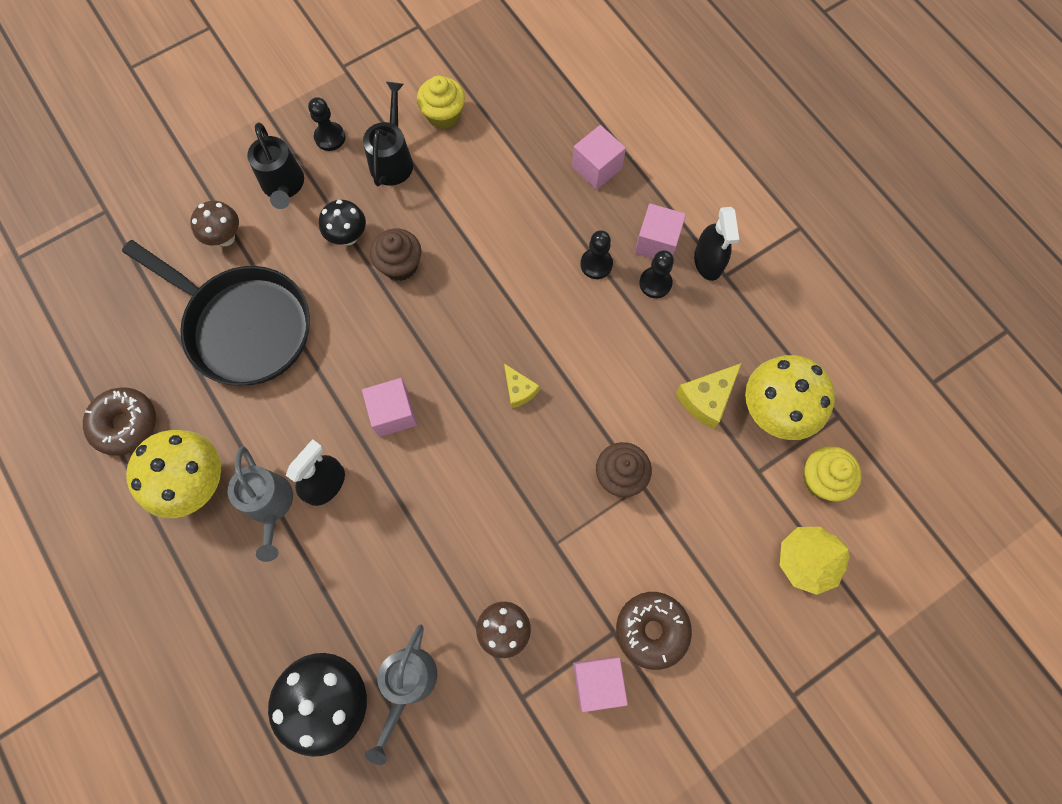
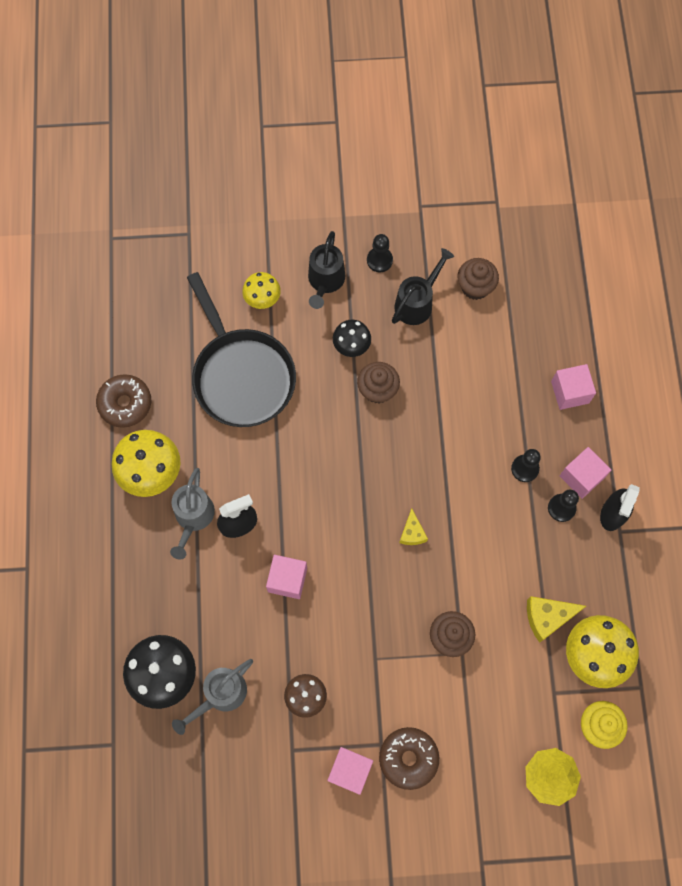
camera: 30 degrees right, 0 degrees up
brown mushroom [190,201,239,246] -> yellow mushroom [242,272,281,309]
pink cube [362,378,417,437] -> pink cube moved to [266,555,307,599]
yellow cupcake [417,76,465,129] -> brown cupcake [457,258,499,300]

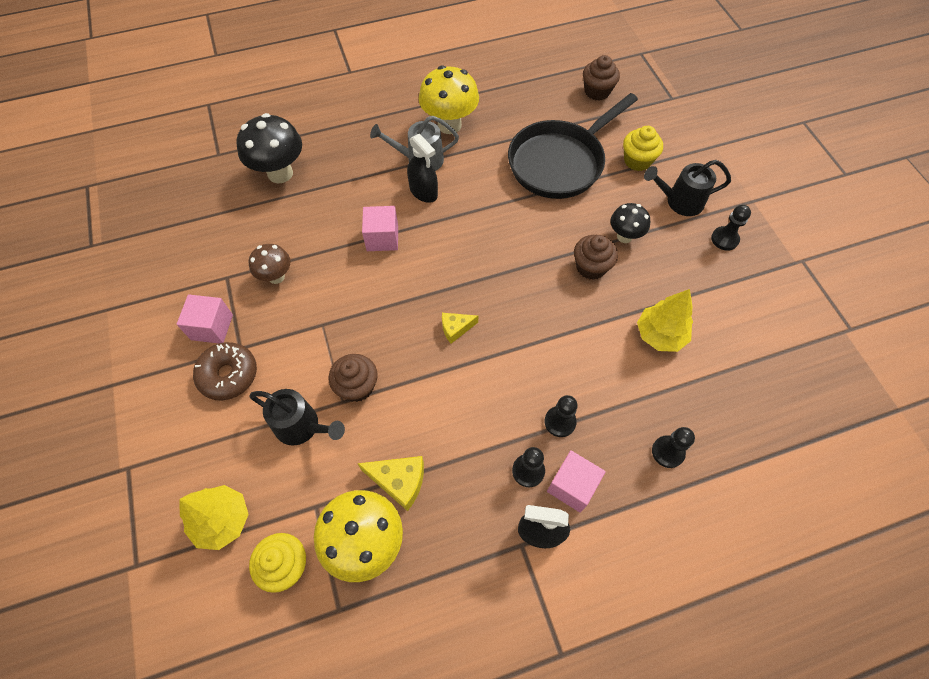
camera: 75 degrees right, 10 degrees down
brown donut [96,374,151,428] -> none
grey watering can [172,659,253,735] -> none
yellow mushroom [242,272,281,309] -> yellow cupcake [623,126,663,171]
black watering can [392,248,454,325] -> black watering can moved to [250,389,345,446]
brown cupcake [457,258,499,300] -> brown cupcake moved to [583,55,620,100]
yellow cheese [527,596,586,643] -> yellow cheese turned 135 degrees clockwise [357,456,424,511]
pink cube [551,364,596,410] -> black pawn [652,427,695,468]
none -> yellow tree [637,289,693,352]

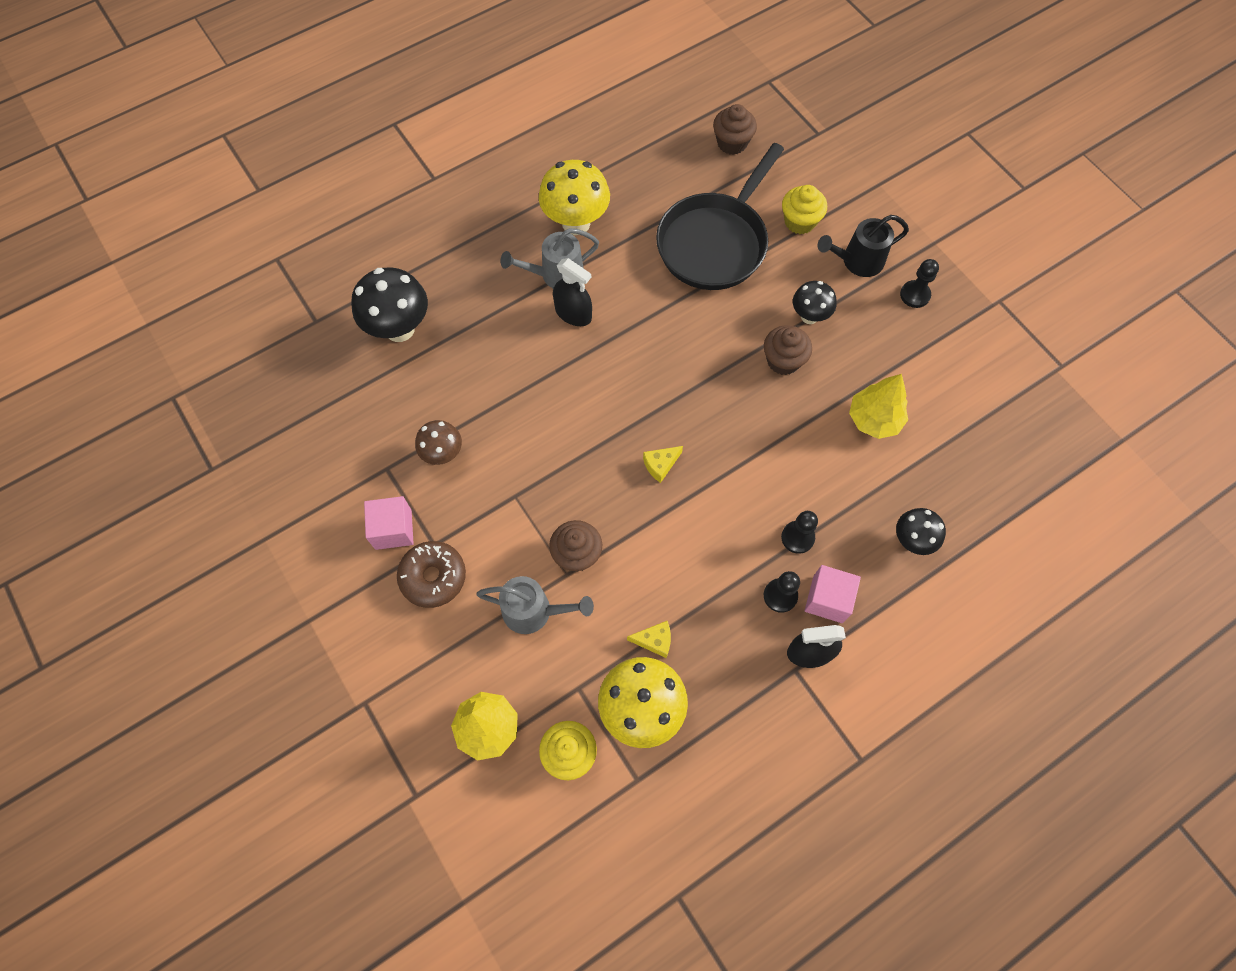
camera: 15 degrees left, 5 degrees up
black watering can [250,389,345,446] -> grey watering can [476,576,594,634]
yellow cheese [357,456,424,511] -> yellow cheese [627,621,671,658], size x0.64
pink cube [362,206,398,251] -> none
black pawn [652,427,695,468] -> black mushroom [896,508,946,555]

